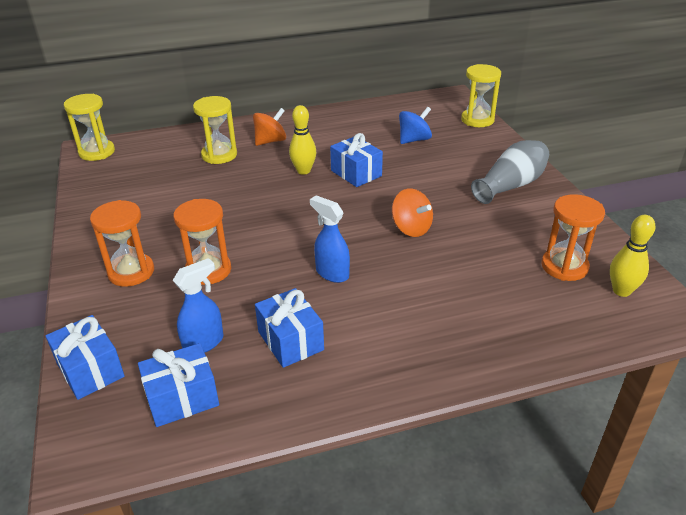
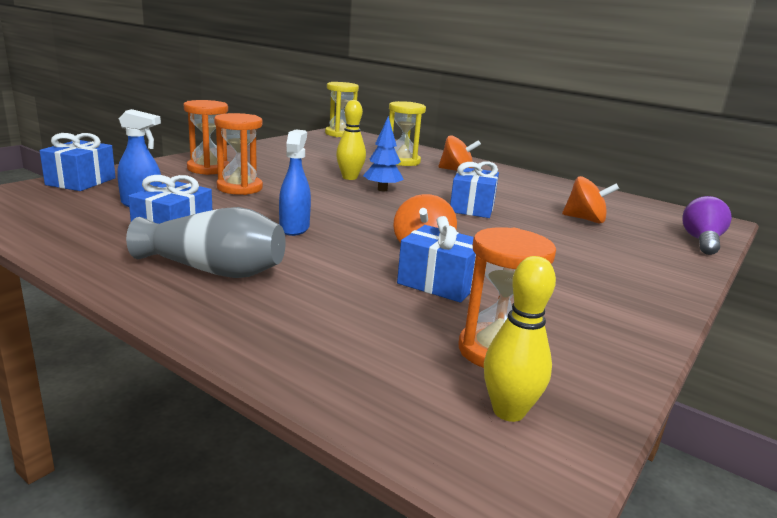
camera: 50 degrees right, 15 degrees down
blue gift [138,343,219,427] -> blue gift moved to [397,216,476,303]
yellow bowling pin [289,105,316,175] -> yellow bowling pin moved to [336,100,366,180]
blue spinning top [399,107,432,144] -> orange spinning top [562,176,619,223]
yellow hourglass [461,64,501,127] -> purple light bulb [682,196,732,255]
grey vase [471,140,549,204] -> grey vase moved to [126,207,286,278]
none -> blue tree [363,116,404,191]

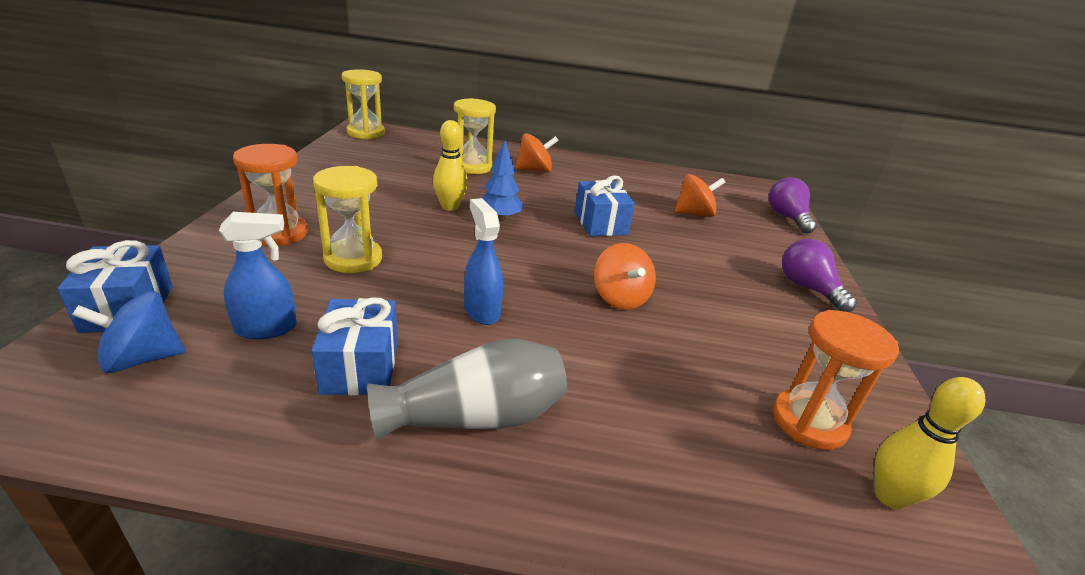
camera: 30 degrees left, 10 degrees up
orange hourglass [214,113,263,195] -> yellow hourglass [313,166,382,273]
blue gift [397,216,476,303] -> none
none -> blue spinning top [72,291,185,373]
none -> purple light bulb [782,239,857,312]

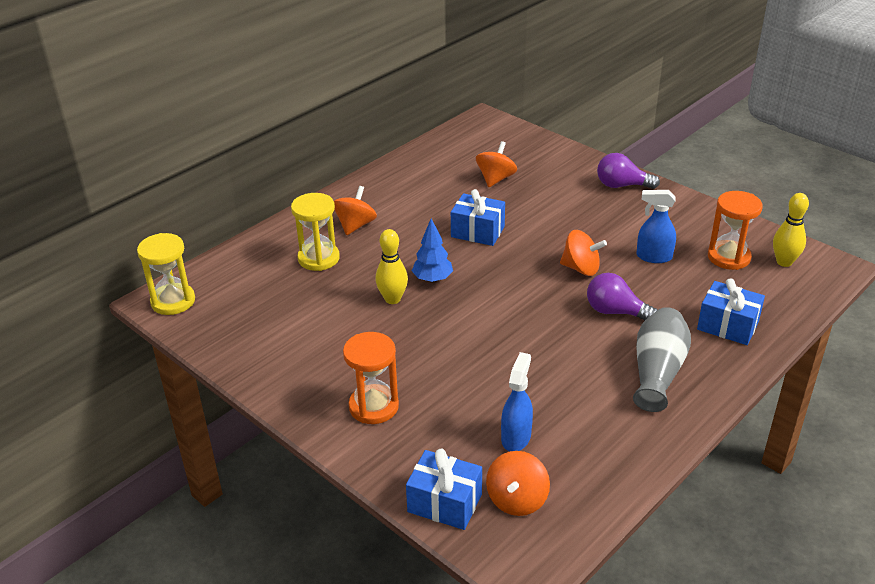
camera: 50 degrees left, 5 degrees up
blue spinning top [72,291,185,373] -> orange spinning top [486,451,550,516]
blue gift [311,297,398,395] -> blue gift moved to [697,279,765,345]
yellow hourglass [313,166,382,273] -> none
blue spray bottle [464,198,503,325] -> blue spray bottle moved to [636,190,676,263]
purple light bulb [769,177,817,234] -> purple light bulb moved to [587,273,657,321]

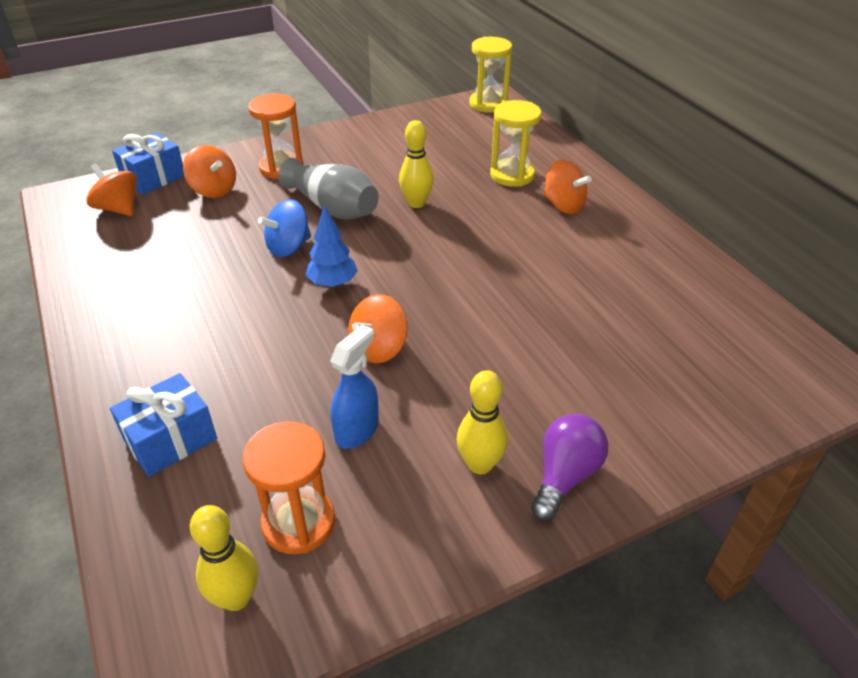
camera: 110 degrees right, 5 degrees up
blue tree [412,218,453,283] -> blue tree moved to [306,206,358,288]
blue gift [451,189,505,246] -> none
orange spinning top [476,141,517,187] -> orange spinning top moved to [183,145,236,198]
blue spray bottle [501,352,533,451] -> none
purple light bulb [587,273,657,321] -> none
grey vase [633,307,691,412] -> grey vase moved to [278,158,379,220]
none -> blue spinning top [258,199,311,257]
none -> yellow bowling pin [456,370,508,474]

